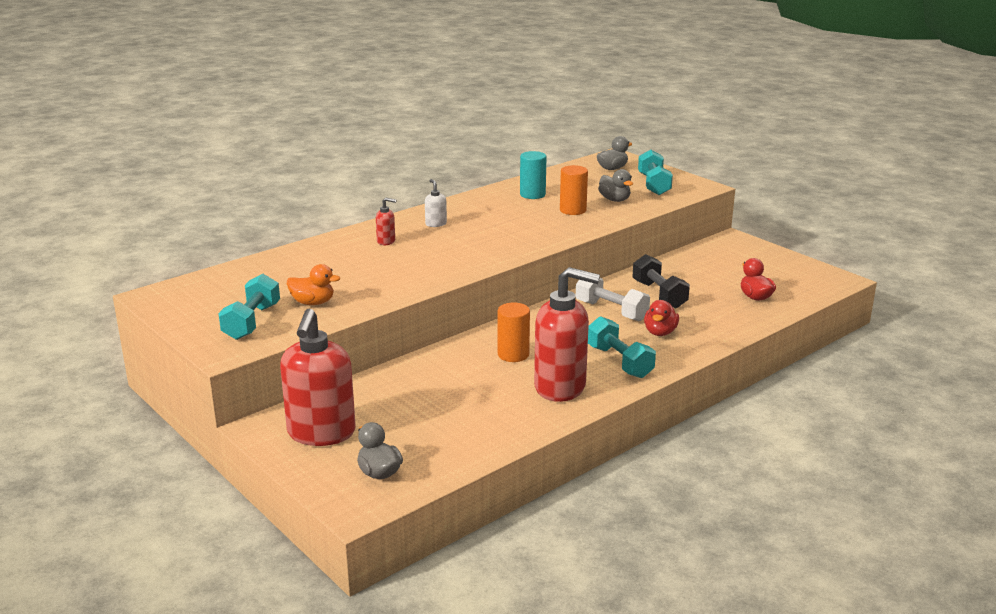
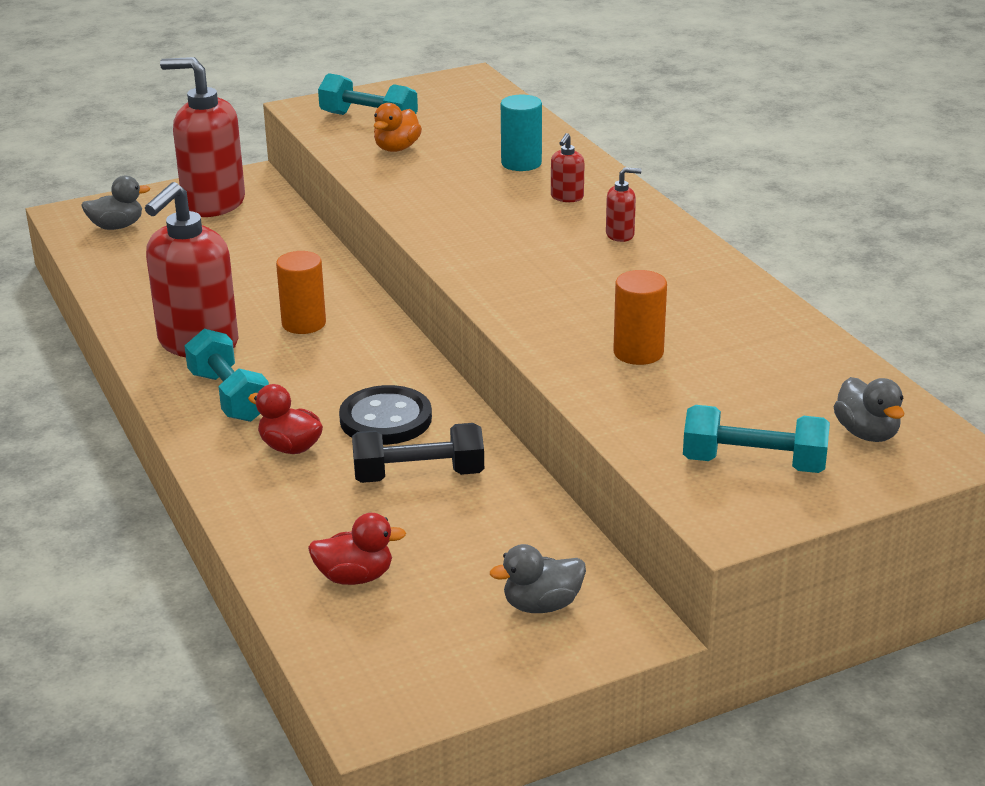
camera: 105 degrees right, 5 degrees up
white soap dispenser [425,179,447,227] -> red soap dispenser [606,167,641,242]
turquoise cylinder [520,151,547,199] -> turquoise cylinder moved to [501,95,542,171]
white dumbbell [576,278,650,321] -> black button [339,385,432,445]
turquoise dumbbell [588,316,656,378] -> turquoise dumbbell turned 75 degrees clockwise [184,329,269,422]
grey duck [598,169,633,202] -> grey duck moved to [490,544,586,613]

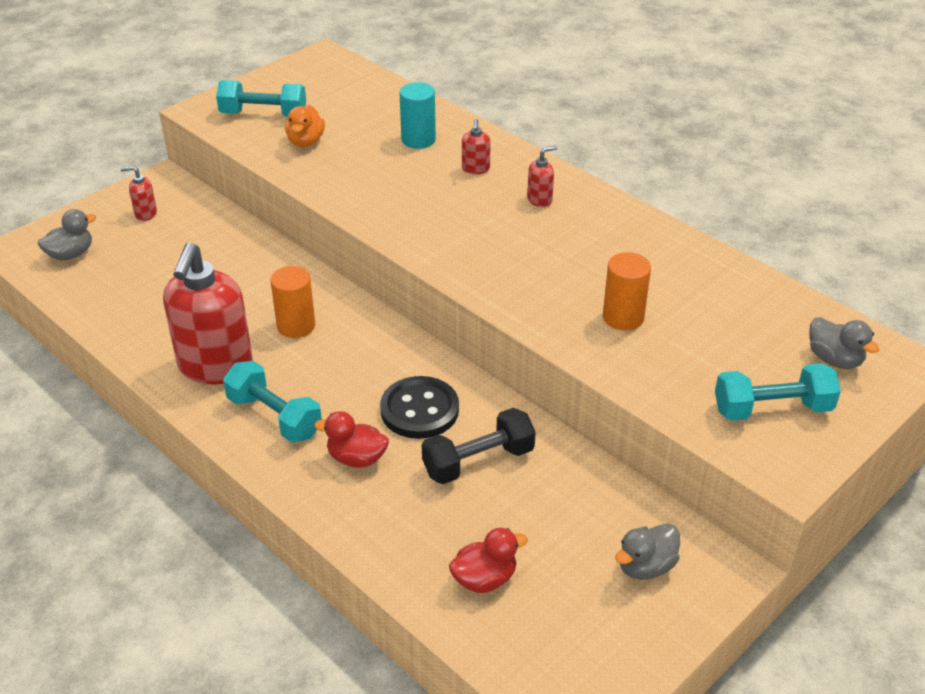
camera: 20 degrees left, 10 degrees up
red soap dispenser [160,57,245,217] -> red soap dispenser [121,166,157,221], size x0.42

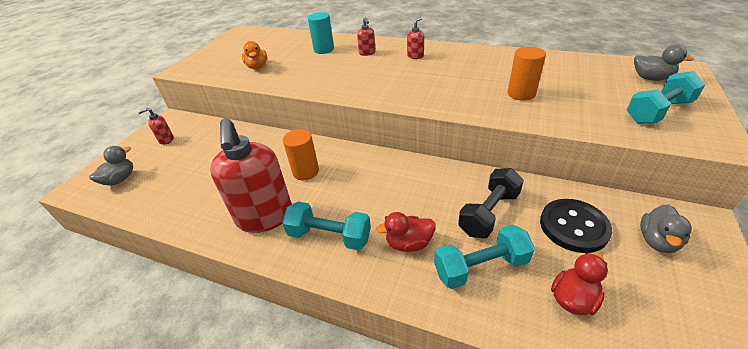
camera: 20 degrees left, 0 degrees up
turquoise dumbbell [216,80,306,117] -> turquoise dumbbell moved to [434,225,535,289]
black button [380,376,459,439] -> black button moved to [540,199,612,253]

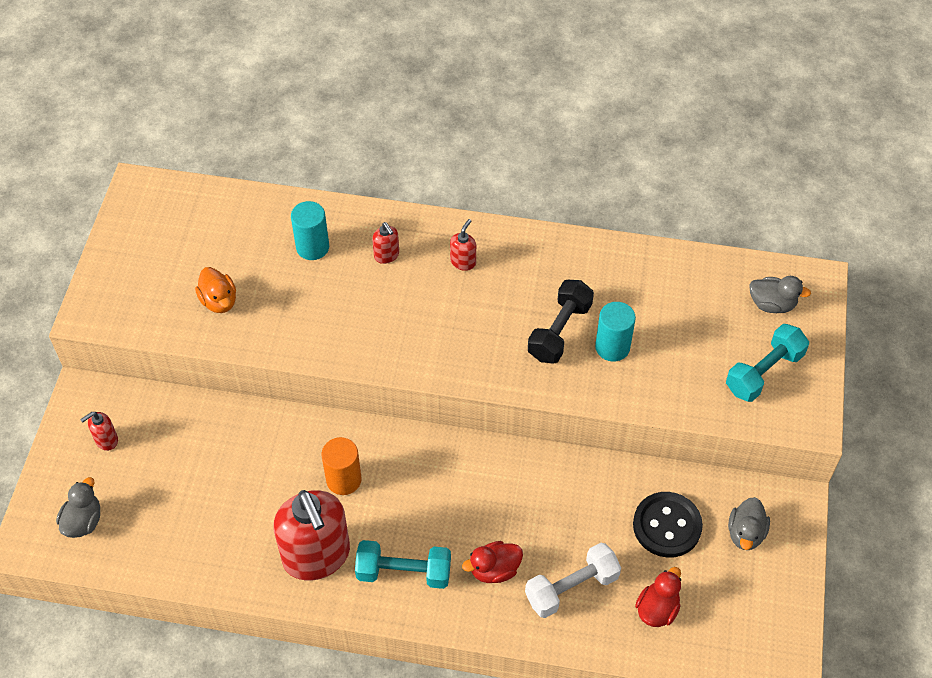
camera: 15 degrees left, 15 degrees up
turquoise dumbbell [434,225,535,289] -> white dumbbell [525,543,621,618]
black dumbbell [458,168,524,238] -> black dumbbell moved to [528,280,594,364]
orange cylinder [508,47,546,101] -> turquoise cylinder [595,302,636,362]

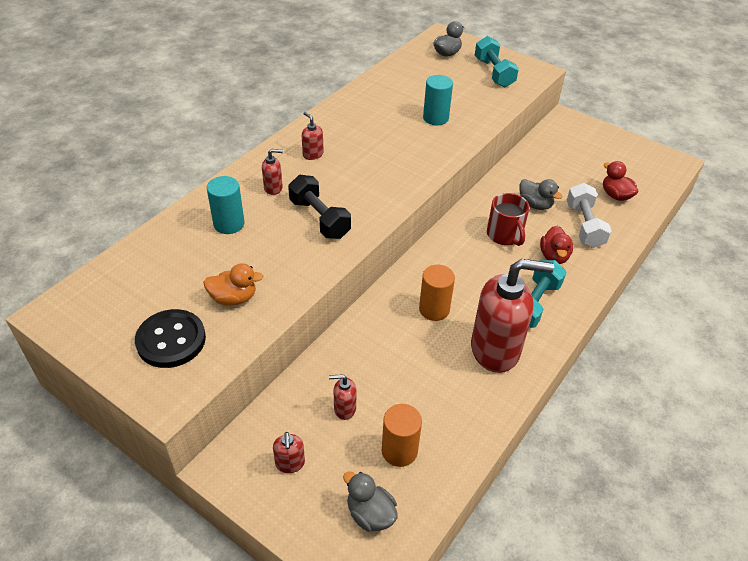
camera: 65 degrees left, 10 degrees down
black dumbbell [528,280,594,364] -> black dumbbell moved to [288,175,351,239]
black button [633,492,703,558] -> black button moved to [135,309,206,368]
grey duck [728,497,770,550] -> grey duck moved to [520,179,563,210]
none -> red soap dispenser [329,374,356,420]
none -> orange cylinder [382,404,422,467]
none -> red mug [487,193,529,246]

